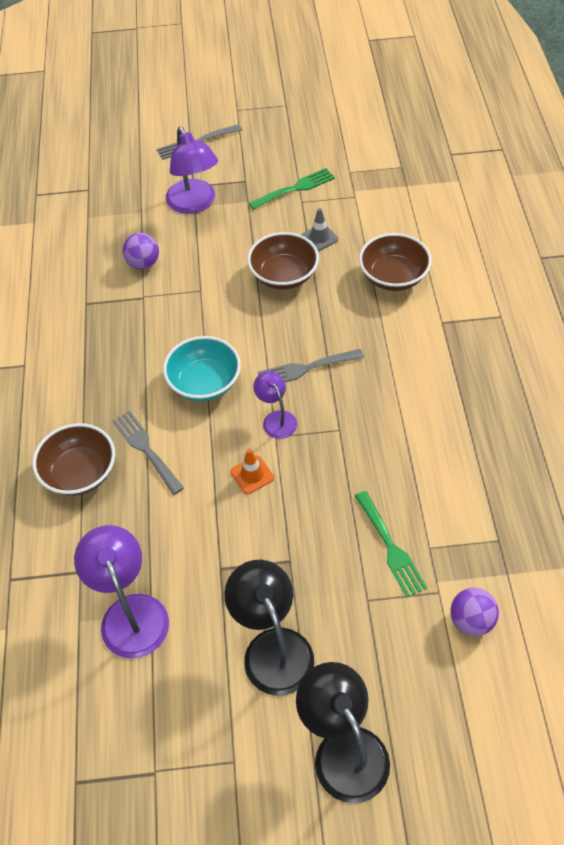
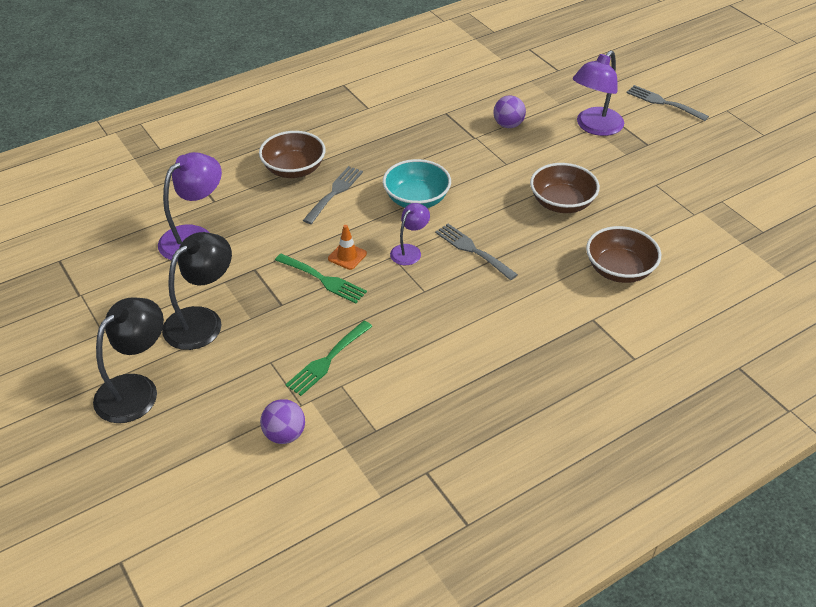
camera: 60 degrees right, 10 degrees down
green fork [249,168,335,210] -> green fork moved to [275,254,367,304]
grey traffic cone [301,208,338,251] -> none

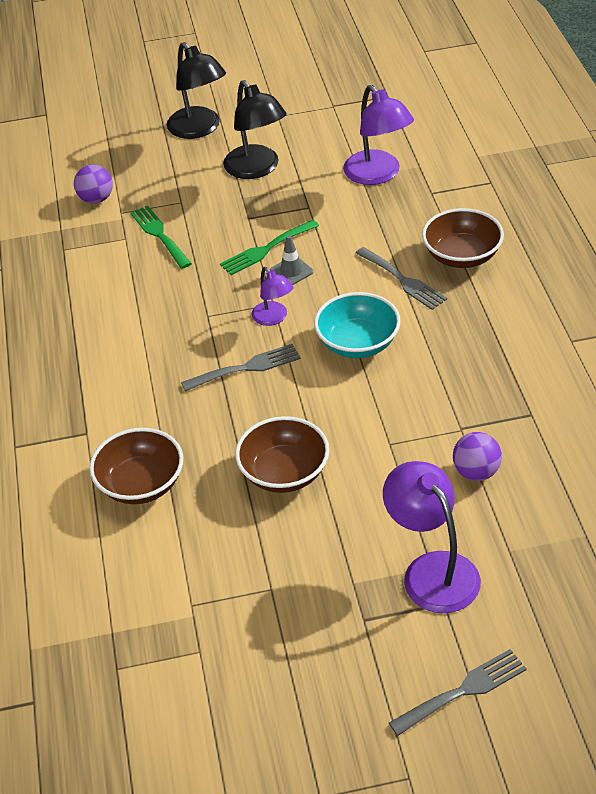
camera: 115 degrees right, 0 degrees up
orange traffic cone [328,225,367,270] -> grey traffic cone [270,235,314,285]

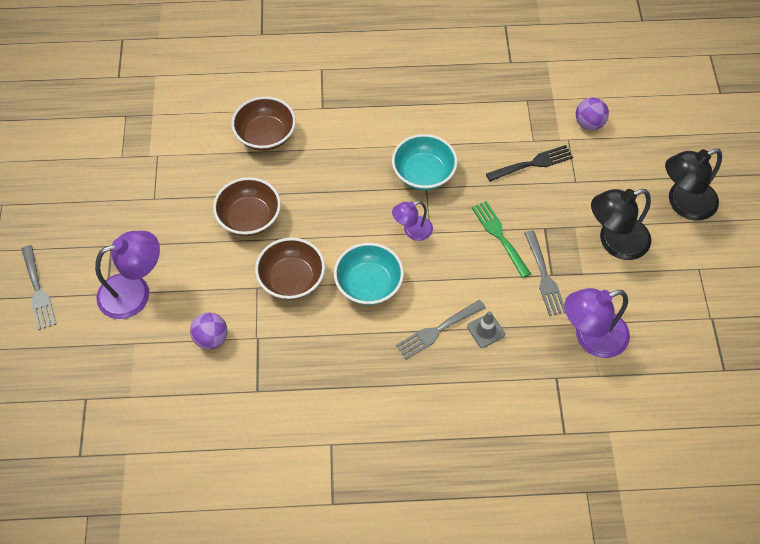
camera: 95 degrees right, 15 degrees up
green fork [130,206,192,269] -> black fork [486,145,573,181]
grey fork [181,344,301,391] -> grey fork moved to [524,230,566,316]
grey traffic cone [270,235,314,285] -> grey traffic cone moved to [467,311,505,348]
brown bowl [422,208,504,268] -> brown bowl moved to [255,238,325,300]
none -> turquoise bowl [392,134,457,190]

